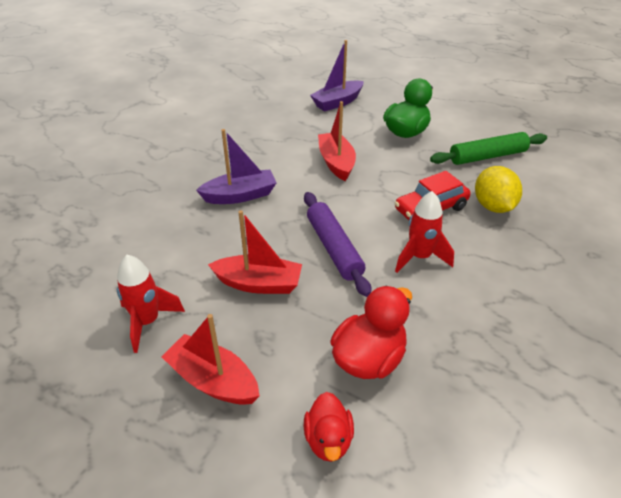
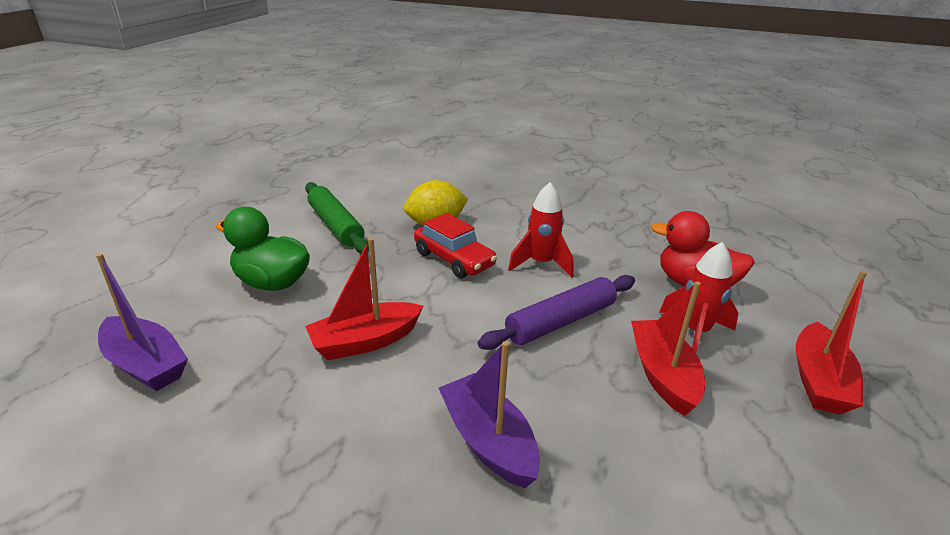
camera: 105 degrees left, 10 degrees down
red rocket [117,255,185,353] -> red rocket moved to [659,242,739,353]
red duck [304,392,354,462] -> none

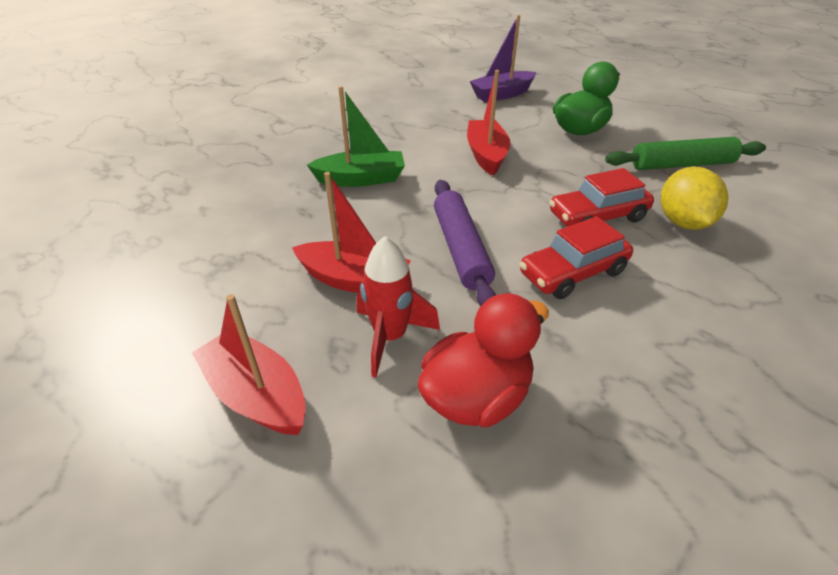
camera: 115 degrees right, 10 degrees up
purple boat [439,341,540,488] -> green boat [307,86,405,187]
red rocket [508,182,574,278] -> red car [520,216,633,299]

